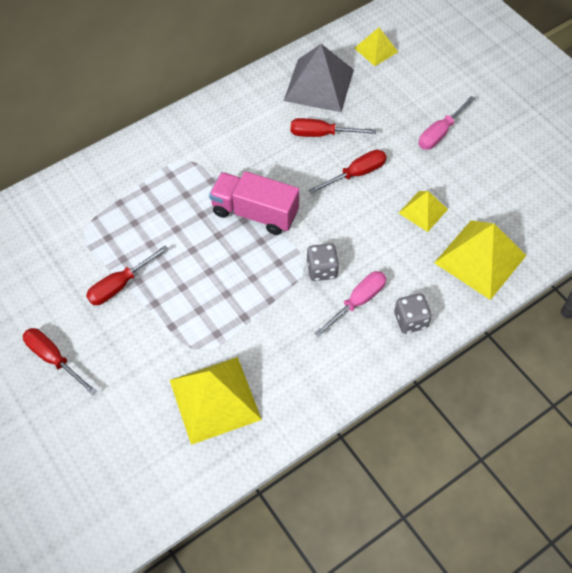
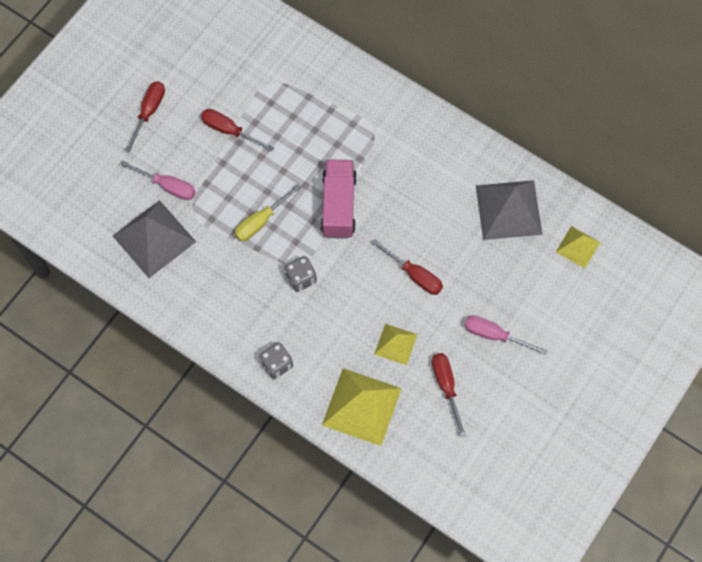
camera: 70 degrees right, 10 degrees up
yellow pyramid [170,357,262,445] -> grey pyramid [113,200,196,278]
red screwdriver [291,118,376,137] -> red screwdriver moved to [432,353,466,437]
pink screwdriver [314,271,386,337] -> pink screwdriver moved to [120,160,196,200]
none -> yellow screwdriver [235,184,301,241]

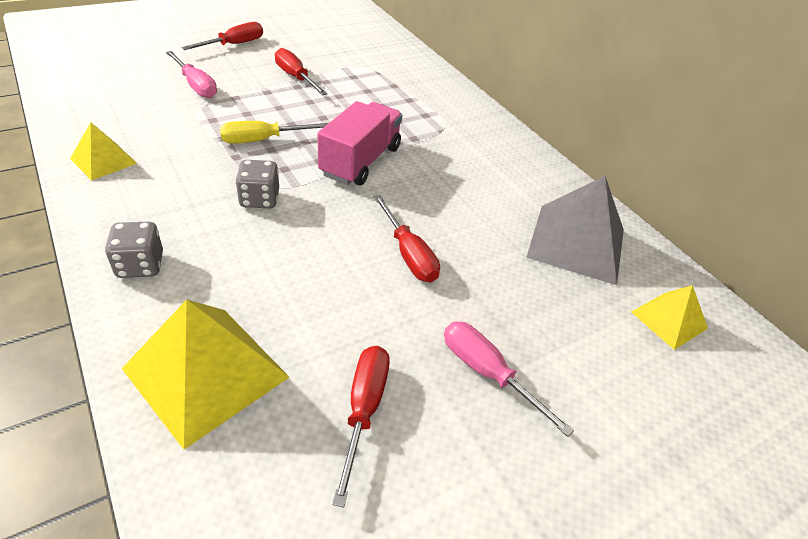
camera: 20 degrees right, 25 degrees down
grey pyramid [113,200,196,278] -> none
yellow pyramid [374,324,418,365] -> yellow pyramid moved to [70,122,137,181]

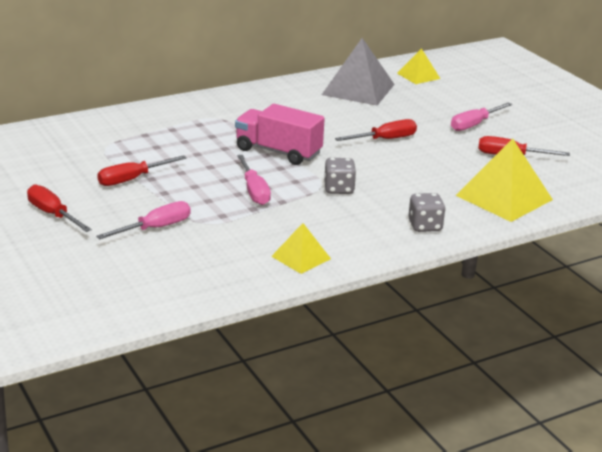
camera: 85 degrees left, 15 degrees down
yellow screwdriver [220,121,328,144] -> pink screwdriver [237,155,271,205]

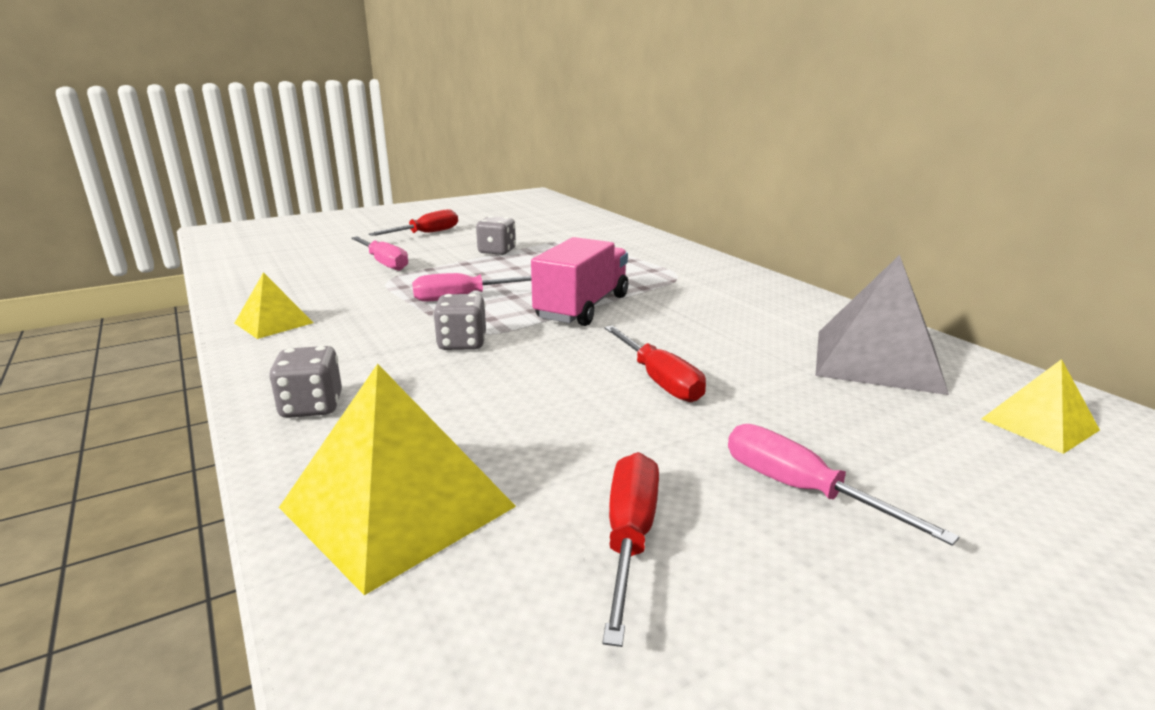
camera: 90 degrees right, 5 degrees down
red screwdriver [97,155,187,186] -> grey dice [476,216,516,255]

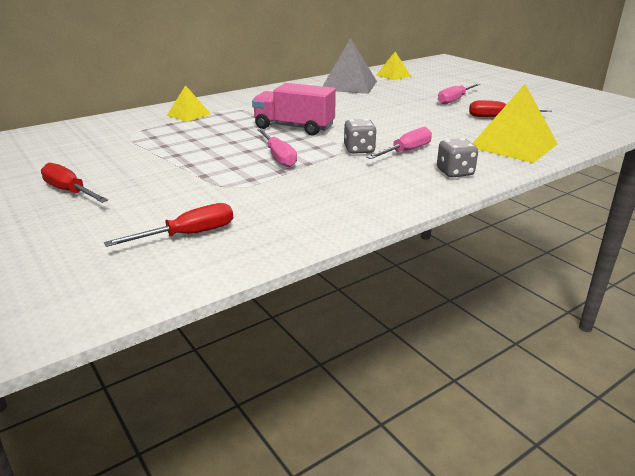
camera: 95 degrees left, 5 degrees up
yellow pyramid [235,272,313,339] -> yellow pyramid moved to [167,85,211,122]
pink screwdriver [351,237,408,271] -> pink screwdriver moved to [366,127,432,159]
grey dice [476,216,516,255] -> none
red screwdriver [604,325,706,402] -> red screwdriver moved to [104,203,233,247]

